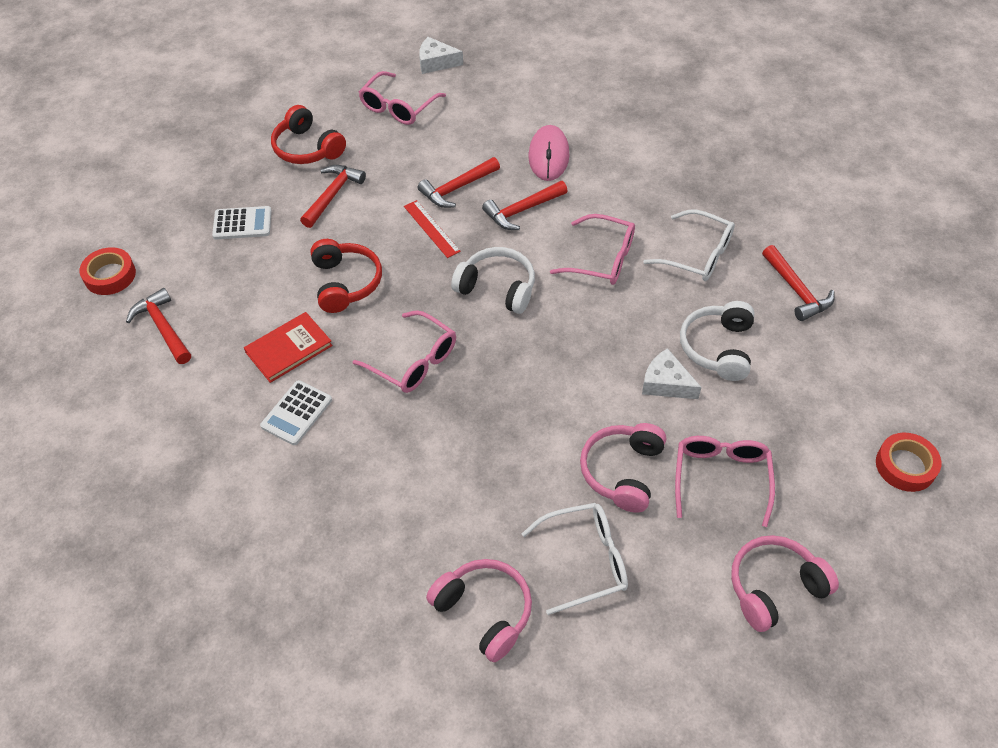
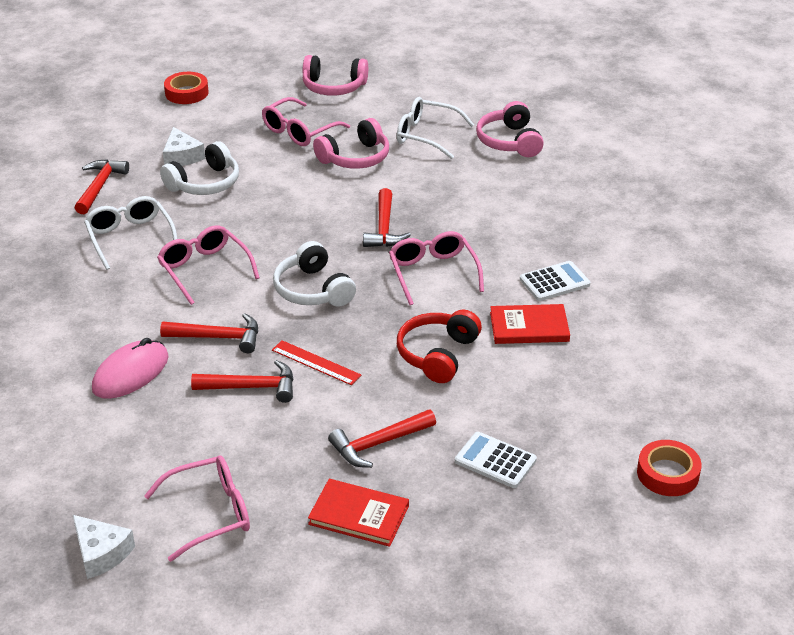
camera: 145 degrees left, 15 degrees down
red hammer [126,288,191,364] -> red hammer moved to [363,188,411,247]
red headphones [271,105,346,164] -> red book [308,479,409,547]
red ruler [404,200,461,258] -> red ruler turned 60 degrees counterclockwise [272,340,361,385]
white cheese [642,348,702,399] -> white cheese moved to [163,127,205,166]

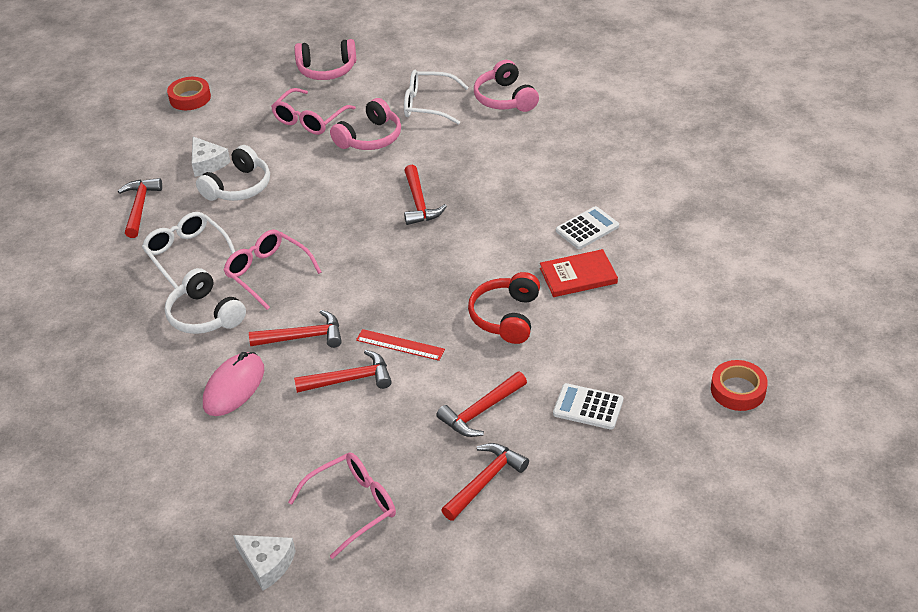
camera: 10 degrees left, 5 degrees up
white headphones [273,241,356,307] -> white headphones moved to [165,268,246,334]
red book [308,479,409,547] -> red hammer [441,443,529,521]
pink glasses [389,231,484,305] -> none

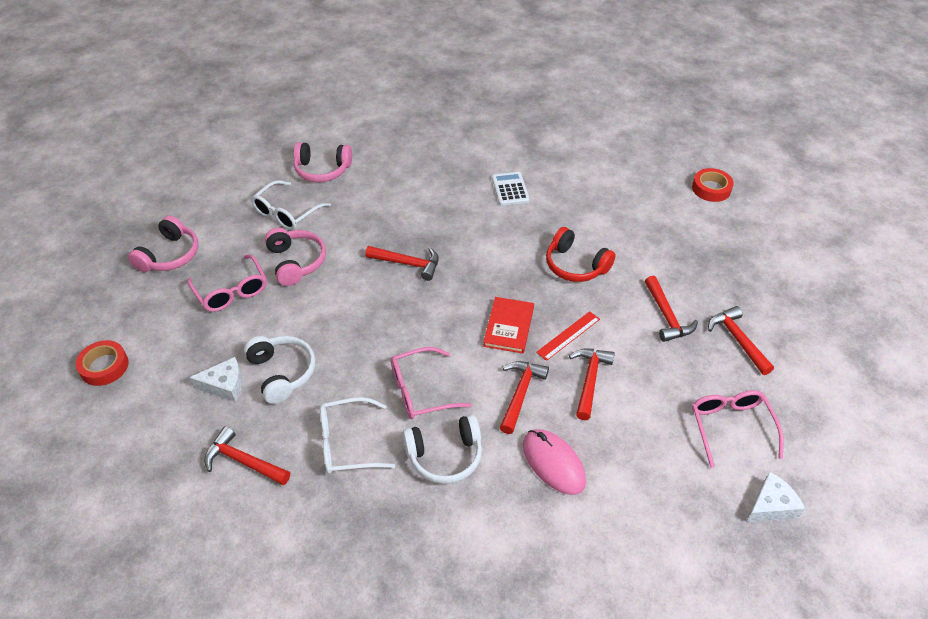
camera: 65 degrees left, 5 degrees up
red book [540,249,618,297] -> red book moved to [483,297,534,354]
white calculator [553,383,623,430] -> none

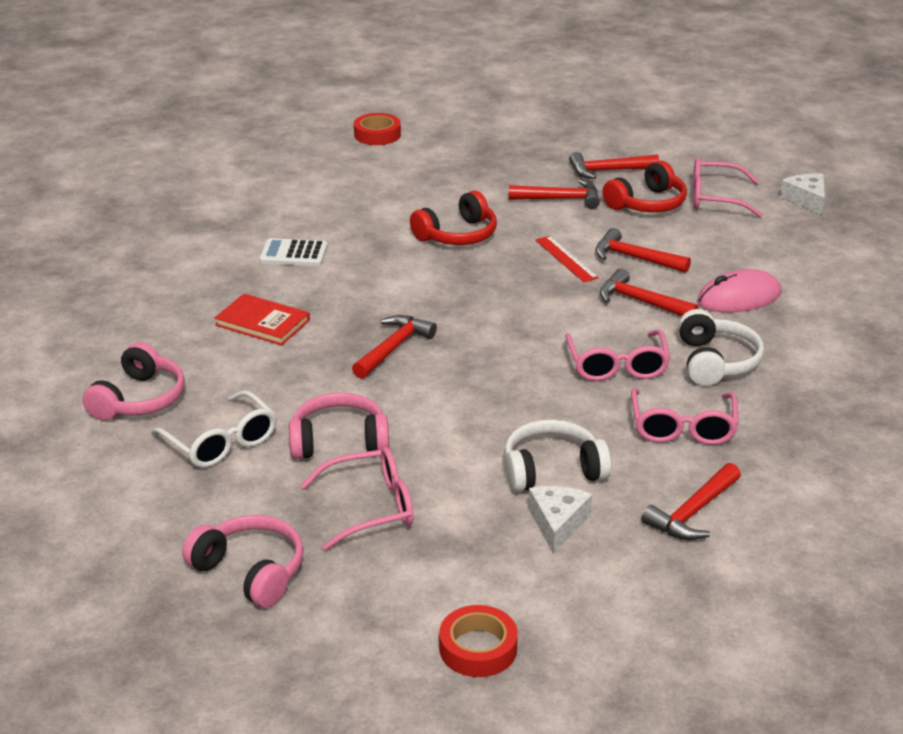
camera: 75 degrees left, 15 degrees down
white glasses [320,397,395,474] -> pink glasses [631,388,739,445]
red book [483,297,534,354] -> red book moved to [214,294,310,346]
none -> red headphones [603,161,687,212]

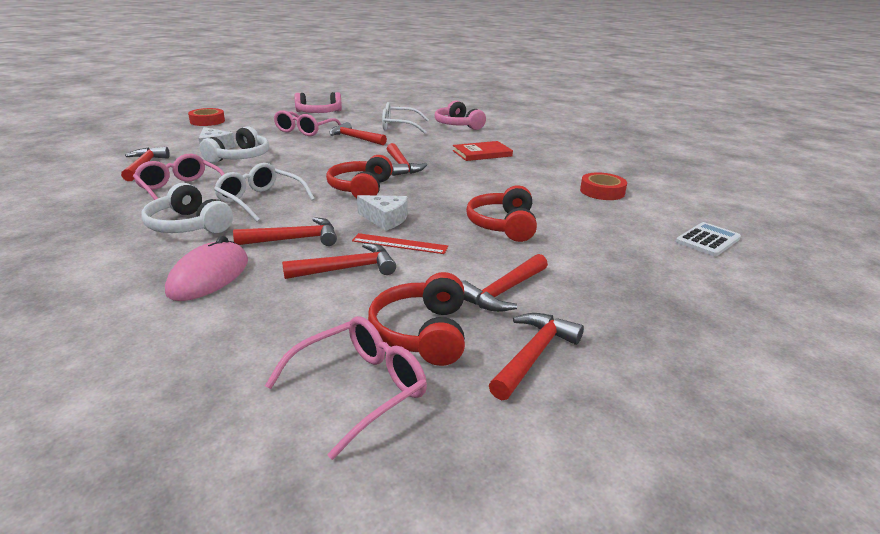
camera: 130 degrees right, 5 degrees down
white calculator [259,238,328,266] -> white calculator moved to [676,222,741,256]
pink headphones [289,393,389,459] -> red hammer [329,122,387,145]
red tape [354,113,401,145] -> red tape moved to [580,172,627,200]
pink glasses [565,329,671,381] -> white glasses [214,163,315,222]
white cheese [780,174,825,215] -> white cheese moved to [357,195,408,231]
none -> red headphones [326,155,393,199]

